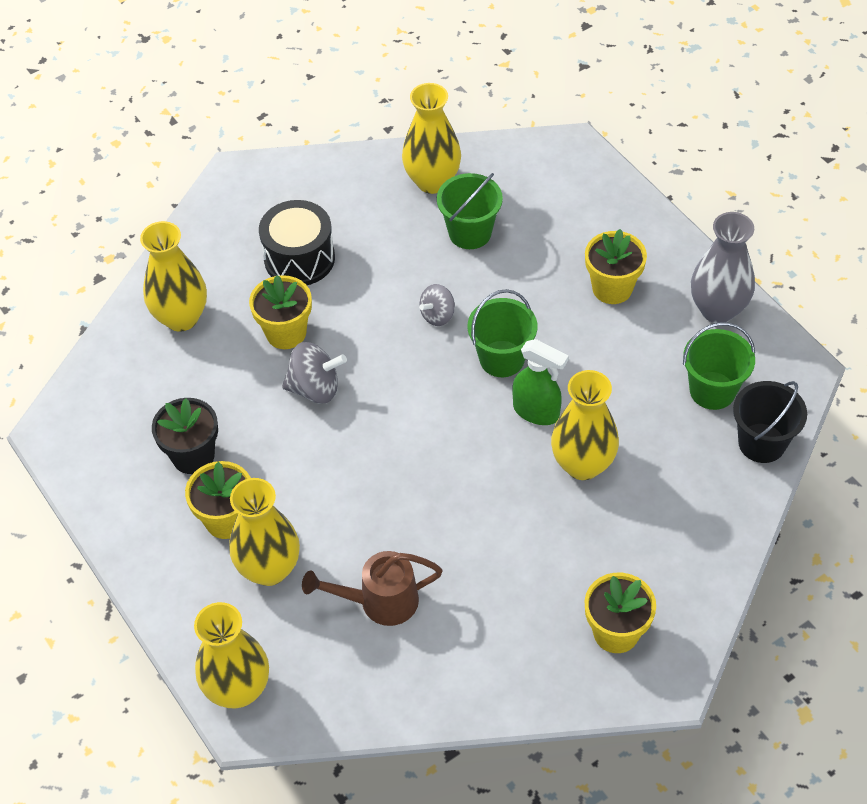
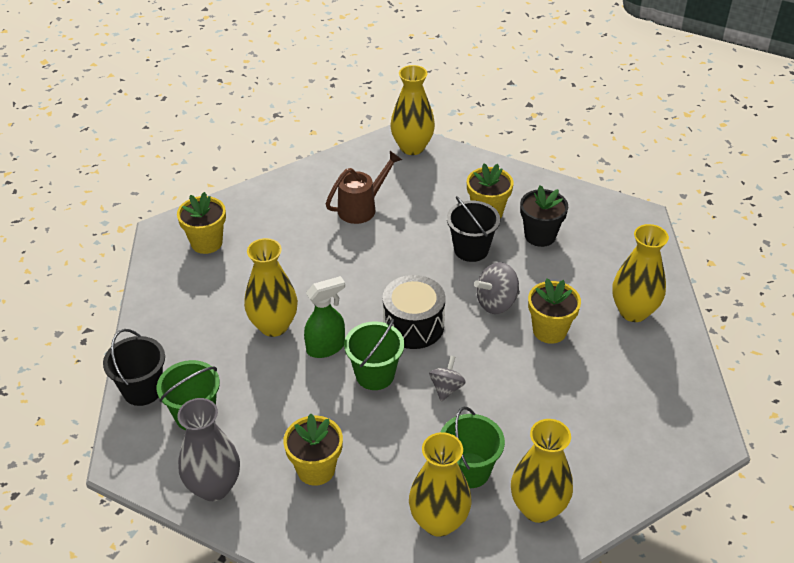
camera: 150 degrees right, 10 degrees down
yellow vase [229,478,300,586] -> yellow vase moved to [409,432,471,537]
black drum [259,200,335,285] -> black drum moved to [383,275,445,349]
green spray bottle [513,339,569,425] -> green spray bottle turned 150 degrees clockwise [304,276,345,358]
none -> black bucket [447,196,500,262]

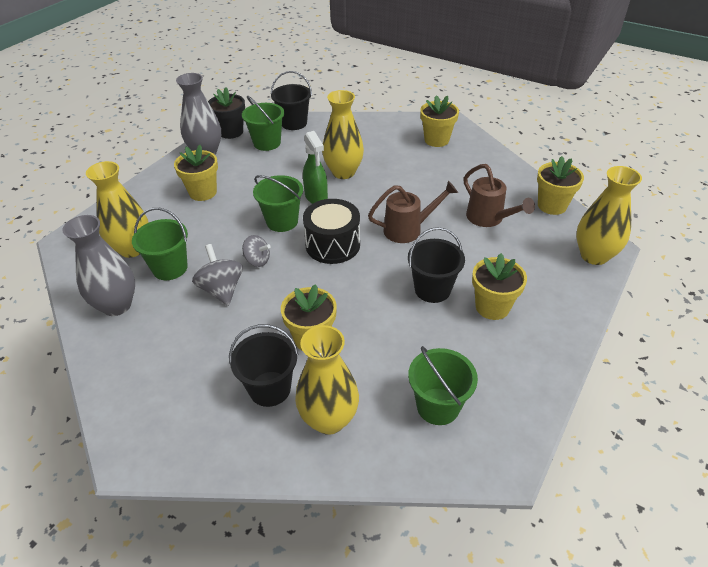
camera: 95 degrees right, 0 degrees up
grey spinning top [474,262,520,314] -> grey spinning top moved to [192,244,243,306]
yellow vase [511,419,573,523] -> grey vase [62,215,135,316]
black flower pot [520,185,568,247] -> black flower pot moved to [208,87,245,139]
none -> black bucket [229,324,299,407]
none -> brown watering can [368,181,458,243]
none -> green bucket [408,346,478,425]
none -> yellow flower pot [537,156,584,215]

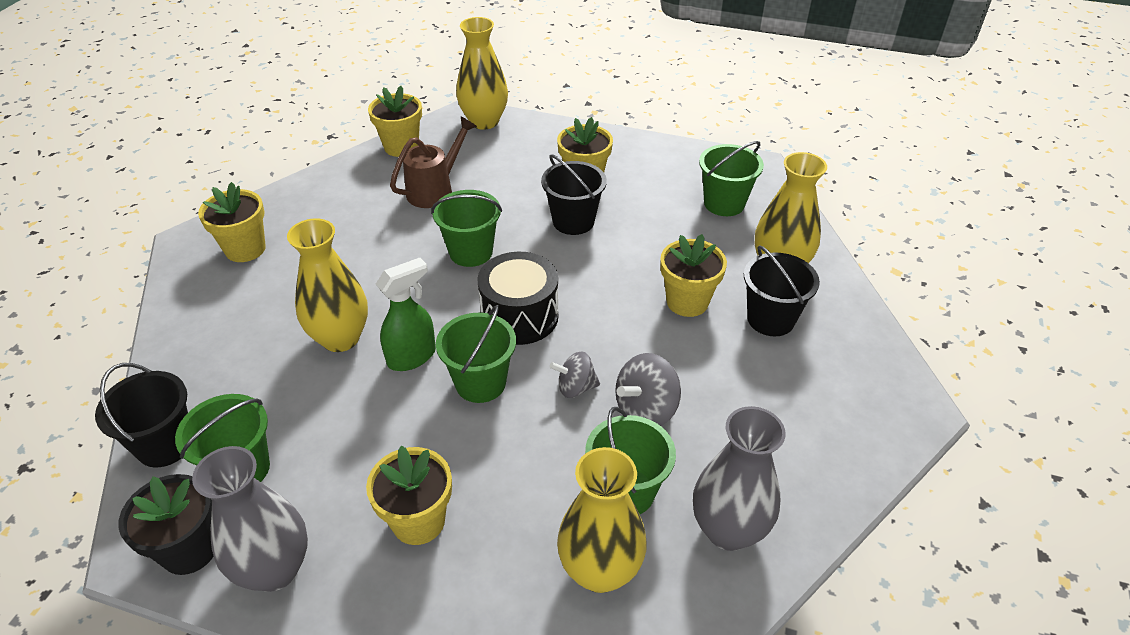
camera: 105 degrees left, 0 degrees up
grey spinning top [242,235,271,267] -> grey spinning top turned 105 degrees counterclockwise [549,352,600,398]
brown watering can [368,181,458,243] -> green bucket [431,190,502,267]

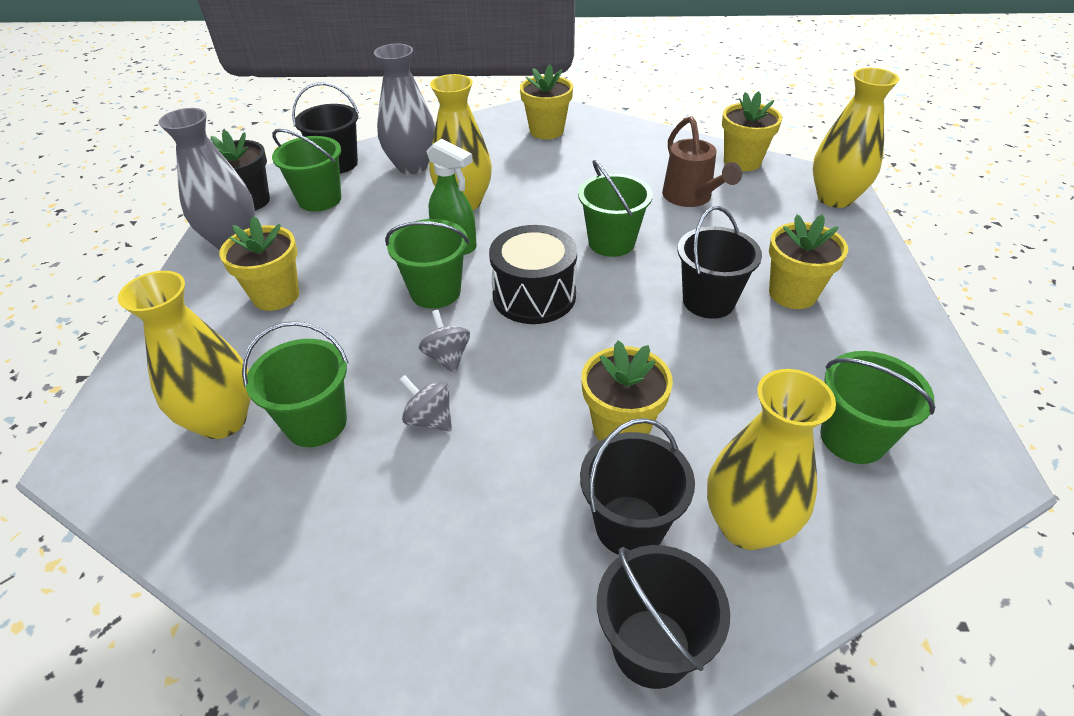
camera: 75 degrees right, 0 degrees up
brown watering can [390,117,477,208] -> brown watering can turned 45 degrees clockwise [662,116,742,207]
grey spinning top [615,353,681,426] -> grey spinning top [399,375,452,431], size x0.67
grey vase [693,406,786,551] -> grey vase moved to [374,44,435,174]
none -> black bucket [597,545,730,689]

